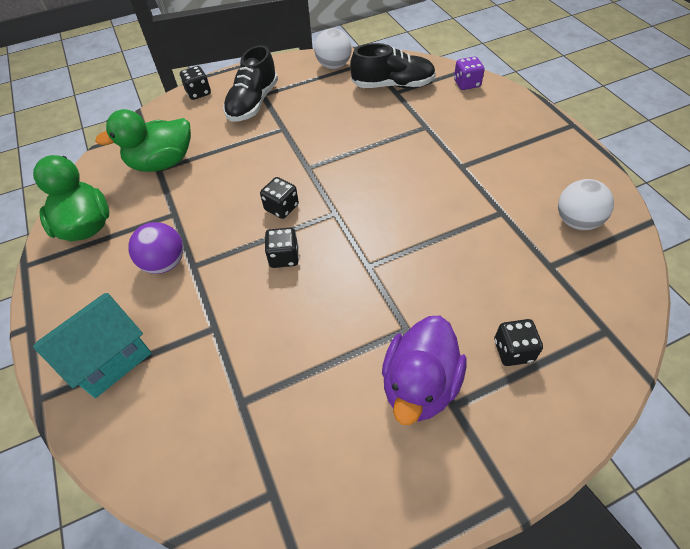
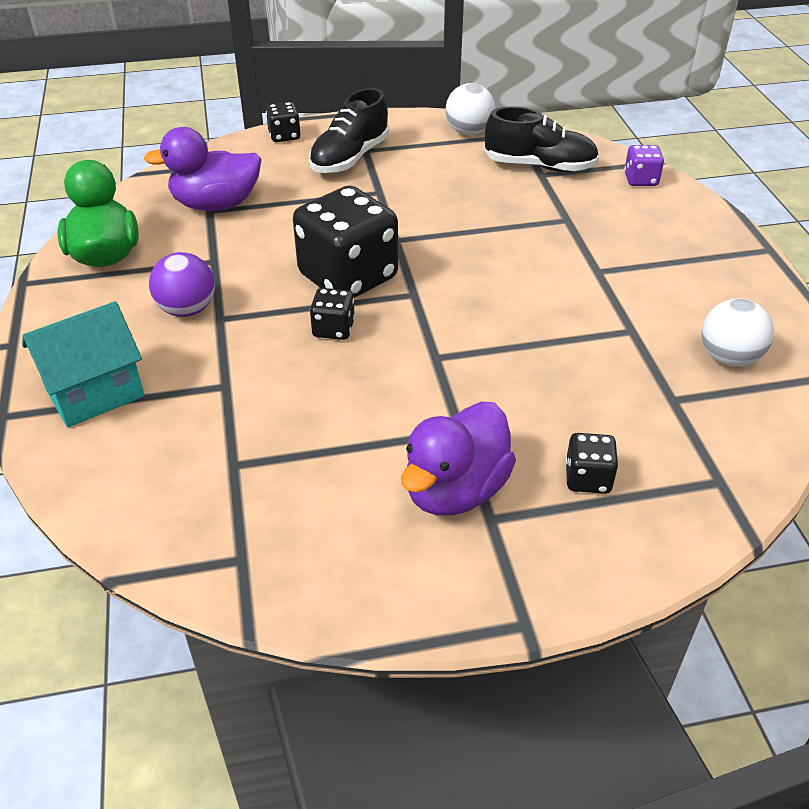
camera: 10 degrees right, 10 degrees down
green duck [95,109,191,172] -> purple duck [144,127,262,211]
black dice [260,177,299,219] -> black dice [293,186,398,298], size x2.19

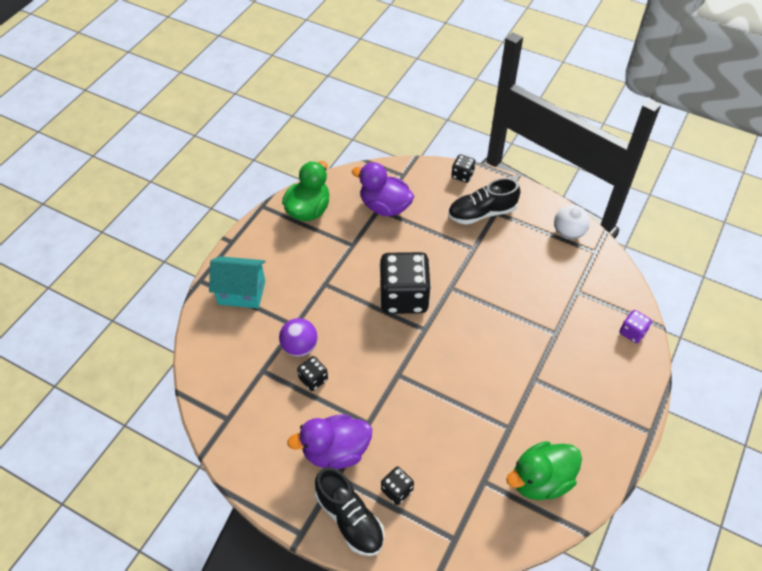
camera: 40 degrees right, 10 degrees up
purple ball [149,252,215,317] -> purple ball moved to [279,318,318,357]
black dice [310,288,355,340] -> black dice moved to [297,356,328,391]
black shoe [484,106,599,172] -> black shoe moved to [315,467,384,556]
white ball [702,298,774,367] -> green duck [506,441,582,500]

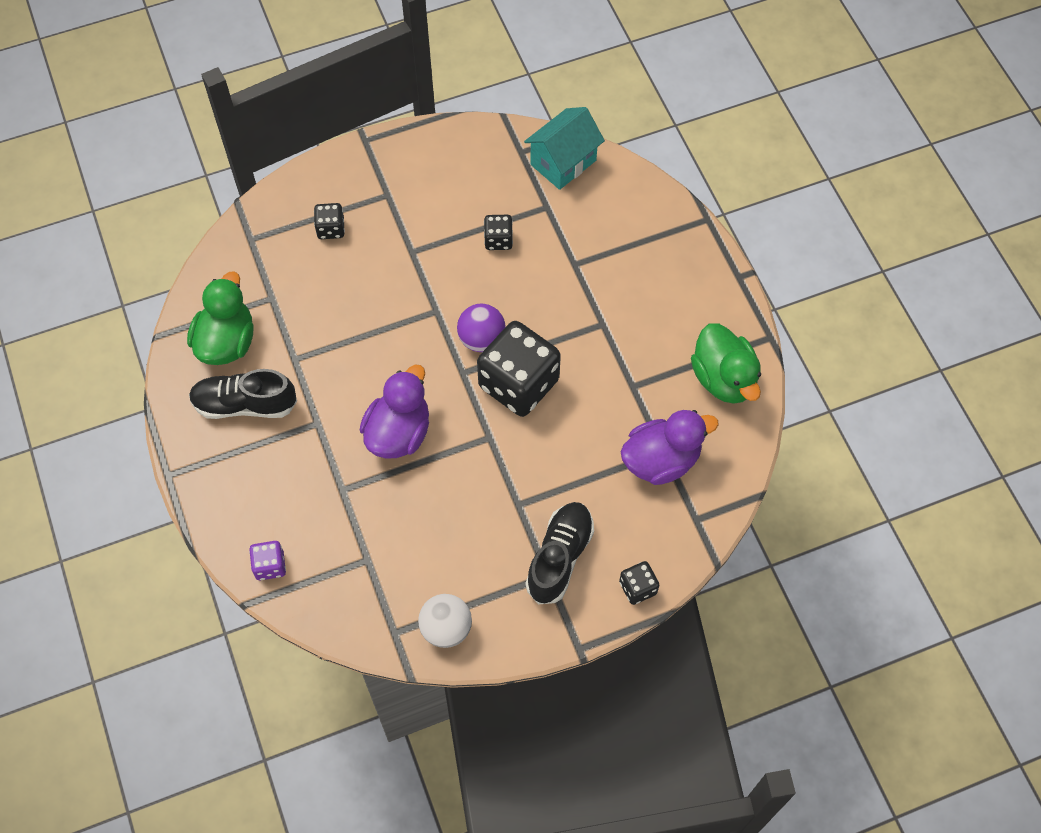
camera: 130 degrees right, 10 degrees up
turquoise house [209,256,266,308] -> turquoise house moved to [524,107,605,190]
purple ball [279,318,318,357] -> purple ball moved to [457,304,506,352]
purple duck [287,415,372,469] -> purple duck moved to [360,365,429,458]
black shoe [315,467,384,556] -> black shoe moved to [189,369,297,419]

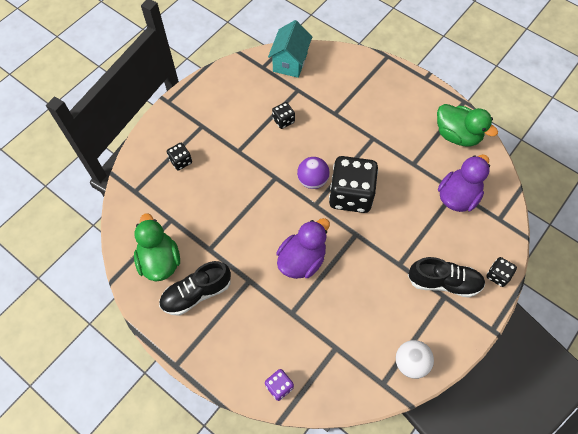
camera: 30 degrees left, 0 degrees up
purple duck [360,365,429,458] -> purple duck turned 45 degrees clockwise [276,218,330,279]
black shoe [526,502,594,604] -> black shoe turned 105 degrees clockwise [408,257,485,298]

